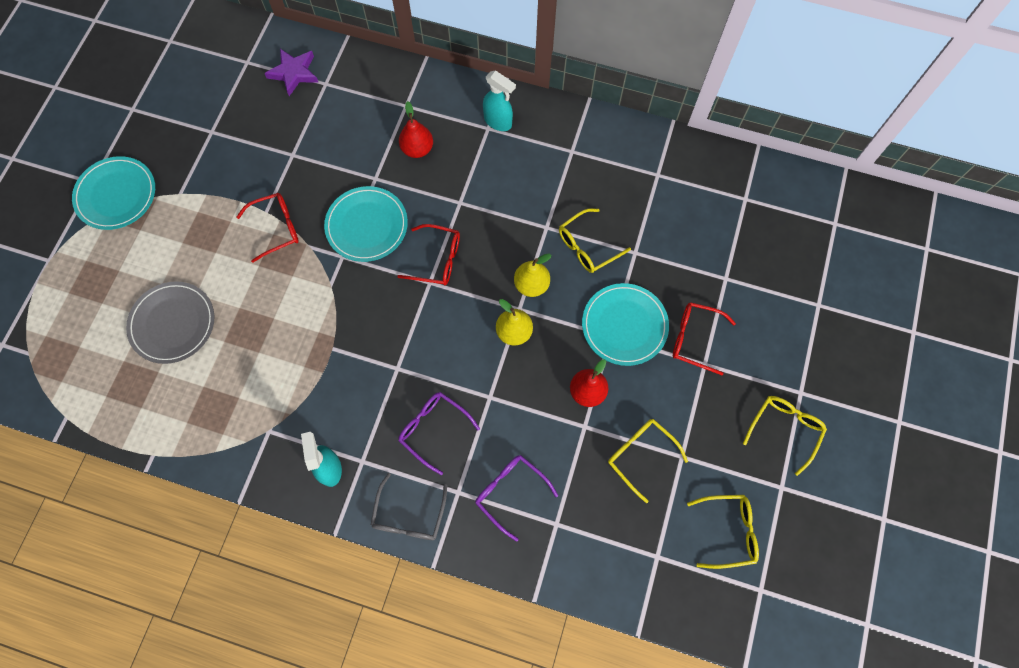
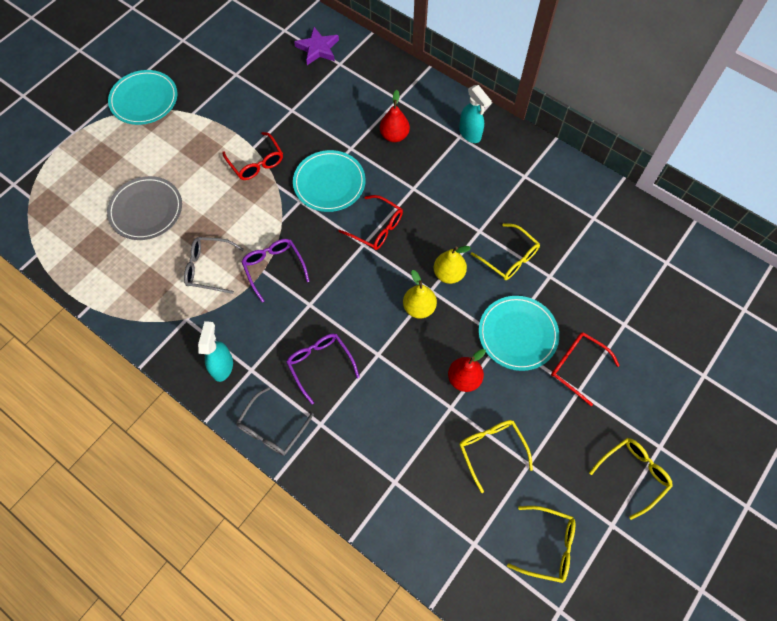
camera: 20 degrees right, 5 degrees down
red glasses [237,193,299,263] -> red glasses turned 60 degrees clockwise [222,132,283,180]
purple glasses [475,455,558,542] -> purple glasses moved to [242,239,310,303]
yellow glasses [559,208,631,273] -> yellow glasses turned 120 degrees counterclockwise [471,223,540,280]
none -> grey glasses [184,237,244,294]

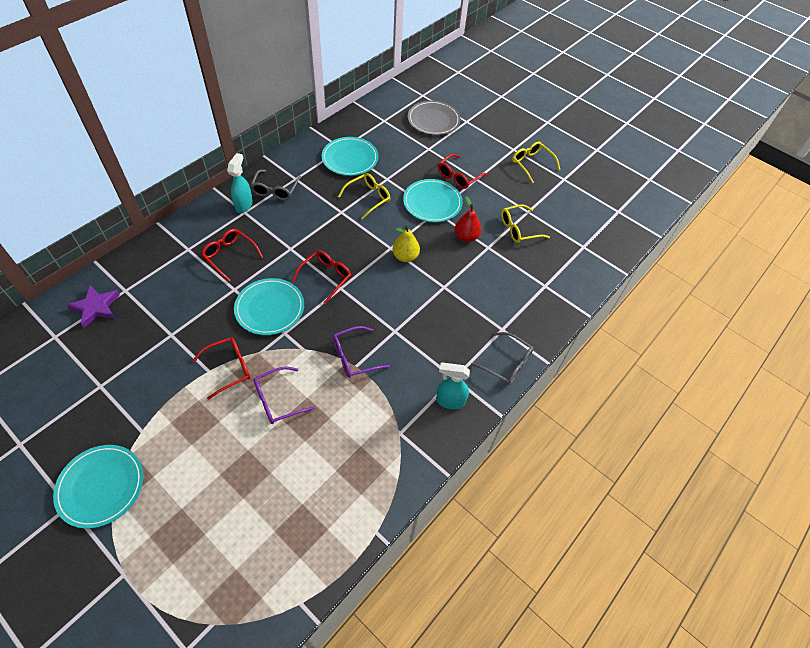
camera: 90 degrees left, 10 degrees down
grey plate [107,176,182,240] -> grey plate moved to [408,101,461,135]
grey glasses [184,237,244,294] -> grey glasses moved to [250,170,301,200]
purple glasses [286,333,360,404] -> purple glasses moved to [253,367,316,424]
red pear [380,90,410,142] -> red glasses [201,229,263,282]
yellow pear [434,246,471,284] -> none
turquoise spray bottle [459,85,492,143] -> turquoise spray bottle turned 45 degrees counterclockwise [227,153,253,213]
yellow glasses [507,506,575,583] -> none
none -> turquoise plate [321,137,379,176]

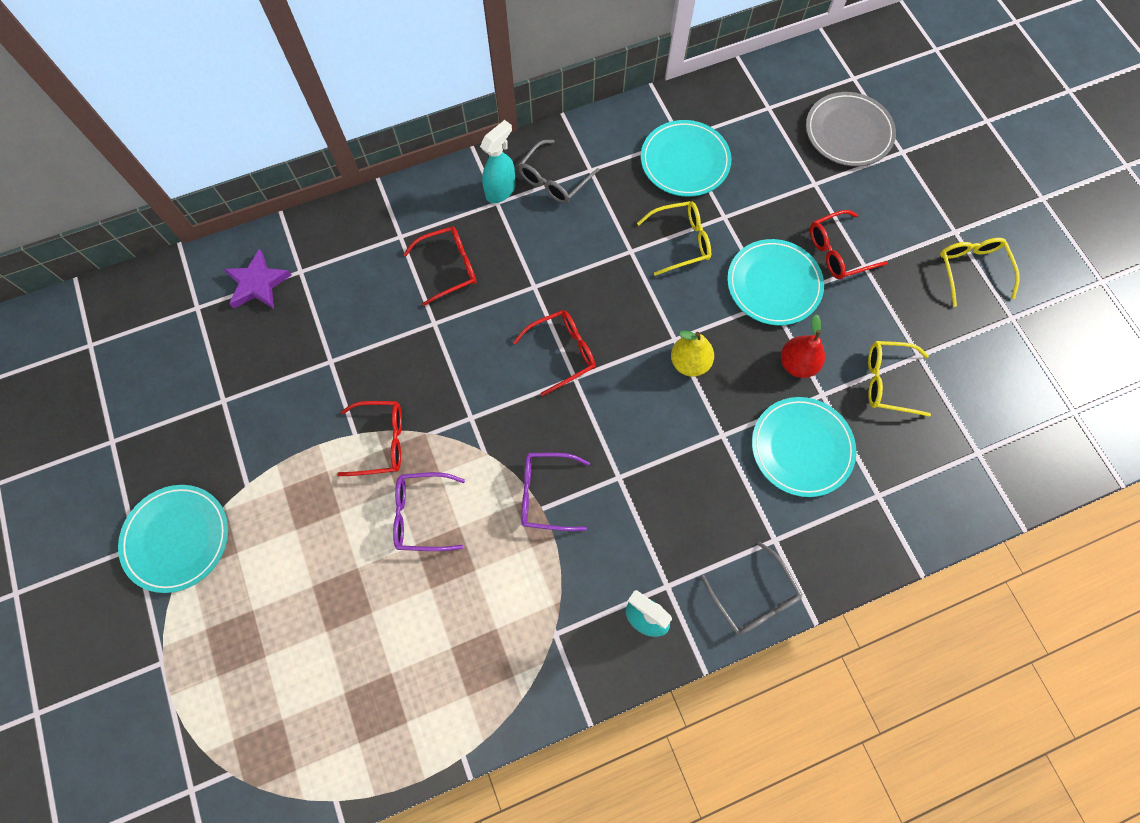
camera: 30 degrees right, 15 degrees up
red glasses [201,229,263,282] -> red glasses turned 90 degrees clockwise [403,227,476,306]
turquoise plate [234,278,304,335] -> turquoise plate moved to [752,397,856,497]

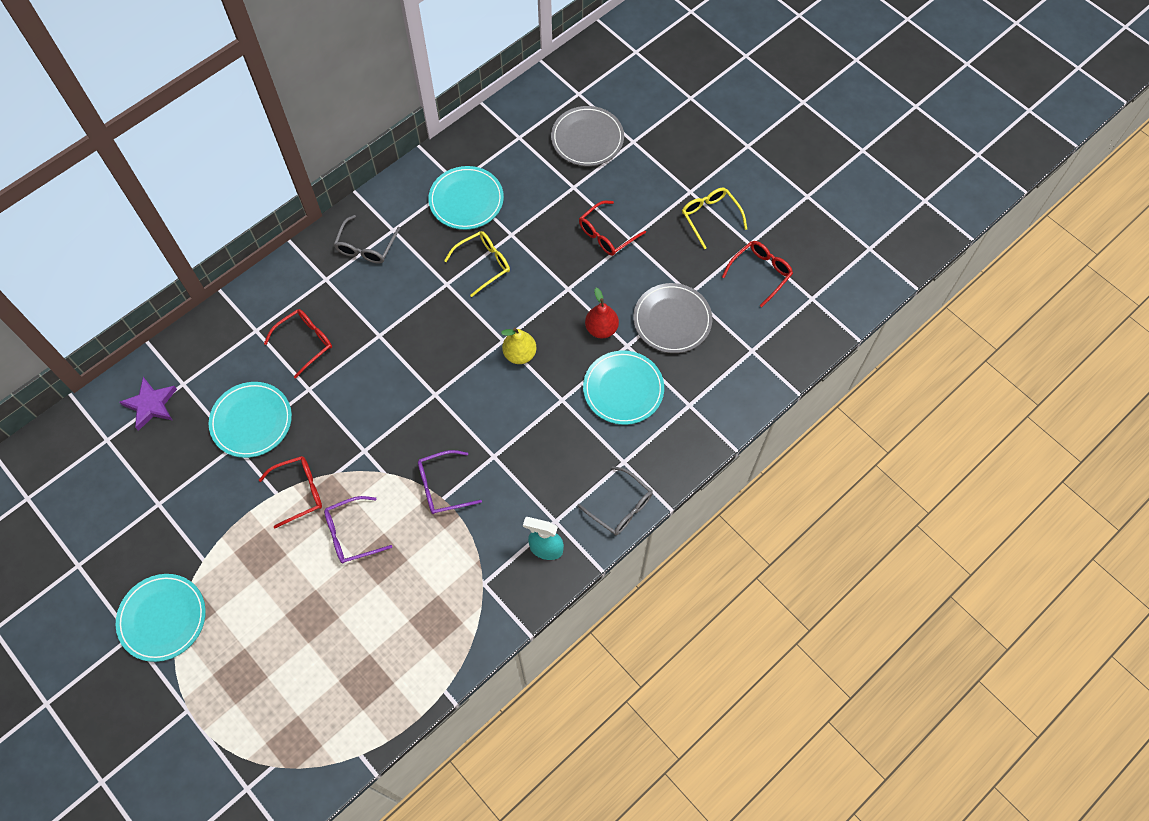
camera: 20 degrees left, 5 degrees down
turquoise spray bottle [480,120,516,203] -> none
red glasses [513,310,596,396] -> red glasses moved to [722,241,793,307]
turquoise plate [727,239,824,326] -> turquoise plate moved to [209,382,292,458]
yellow glasses [868,341,931,417] -> grey plate [633,283,712,353]

